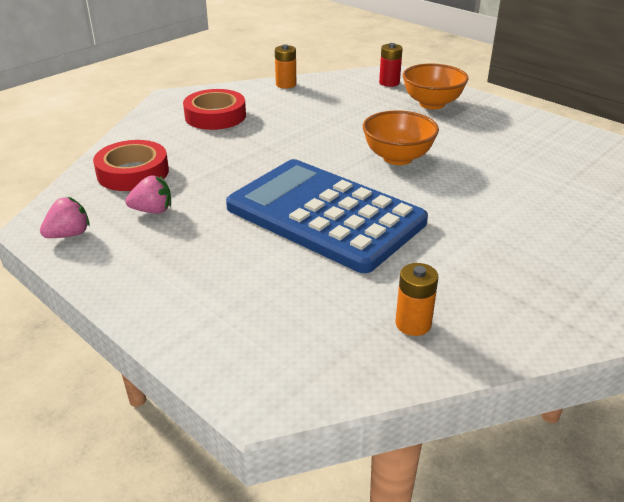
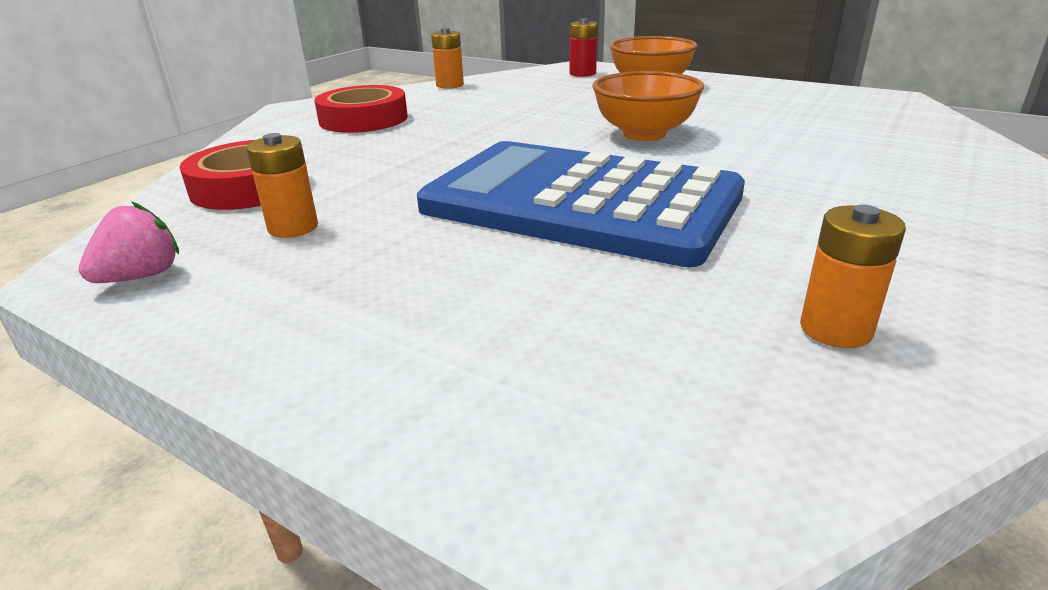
camera: 10 degrees left, 5 degrees down
pink strawberry [125,175,171,214] -> orange battery [246,133,318,238]

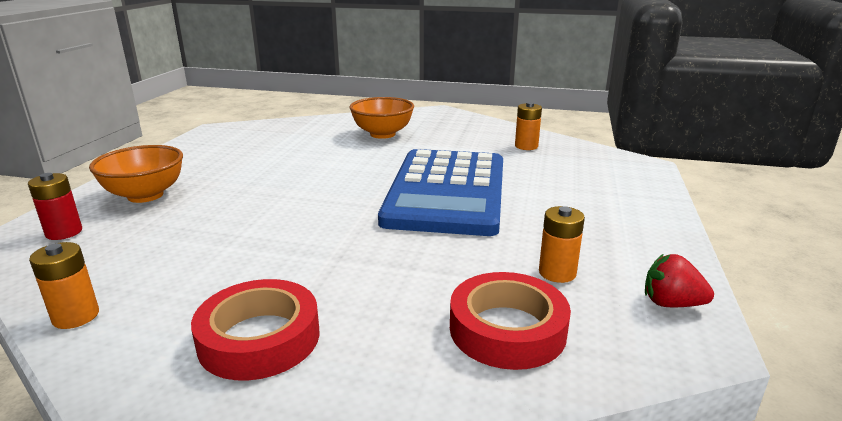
camera: 110 degrees left, 5 degrees down
pink strawberry [78,201,179,283] -> red strawberry [645,254,714,307]
orange bowl [592,71,704,141] -> orange bowl moved to [349,97,414,139]

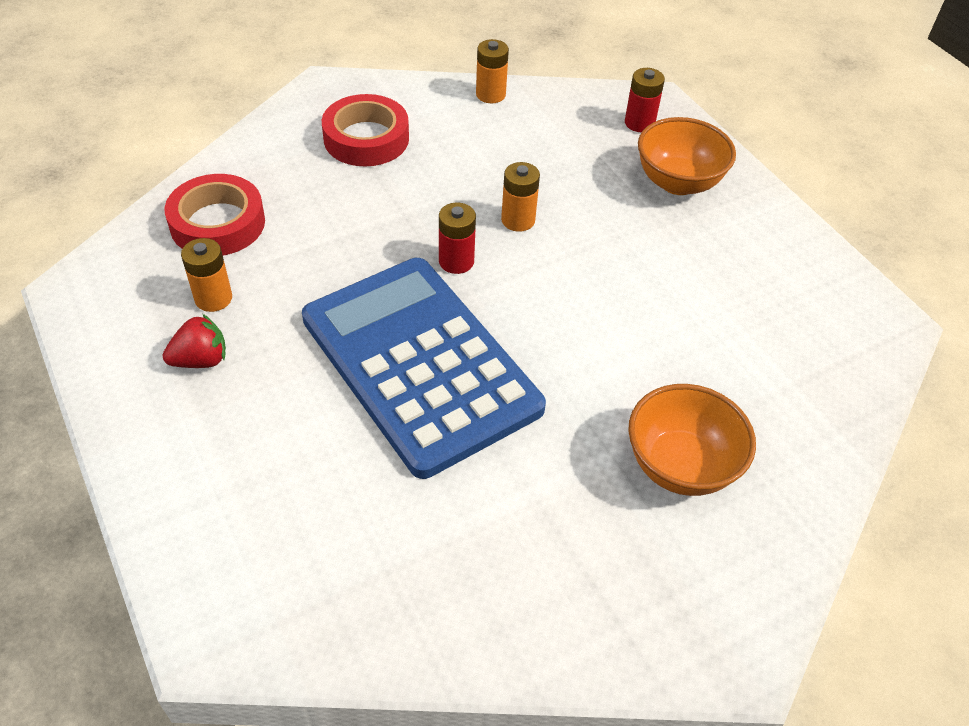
camera: 135 degrees right, 25 degrees up
orange battery [515,102,542,150] -> orange battery moved to [501,162,540,232]
red strawberry [645,254,714,307] -> red strawberry moved to [163,314,226,368]
none -> red battery [439,203,476,274]

